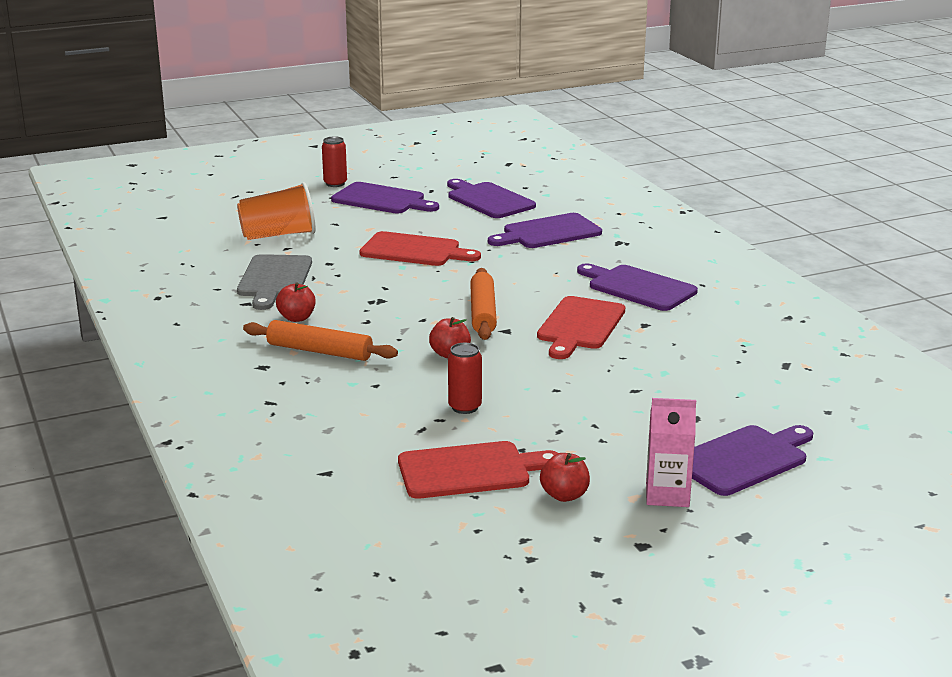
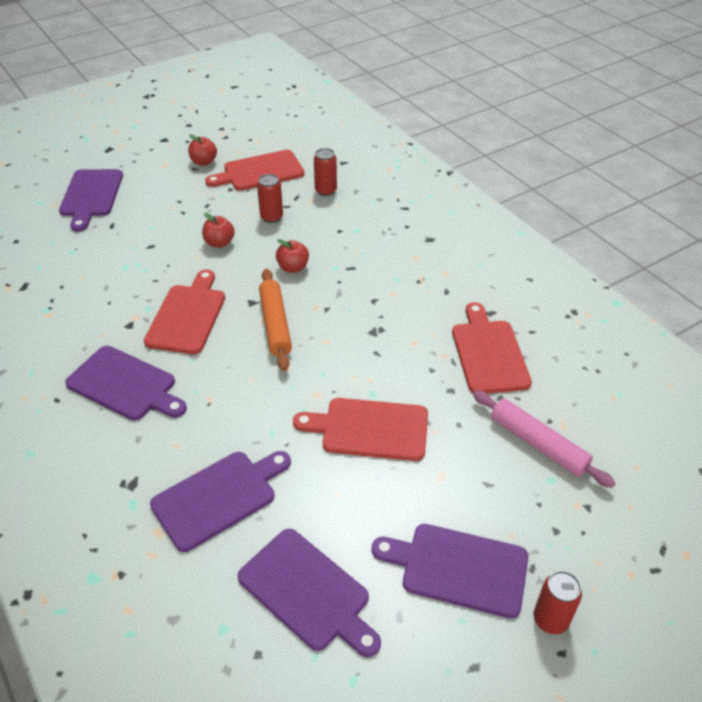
camera: 170 degrees right, 20 degrees up
orange cup [237,182,316,240] -> pink rolling pin [473,390,615,488]
grey cutting board [237,254,312,310] -> red cutting board [452,302,532,394]
orange rolling pin [243,320,398,361] -> none
red apple [276,282,315,322] -> red apple moved to [202,213,235,248]
pink carton [646,398,696,507] -> none
purple cutting board [692,425,813,496] -> purple cutting board turned 45 degrees counterclockwise [59,169,123,232]
none -> red can [314,148,337,196]

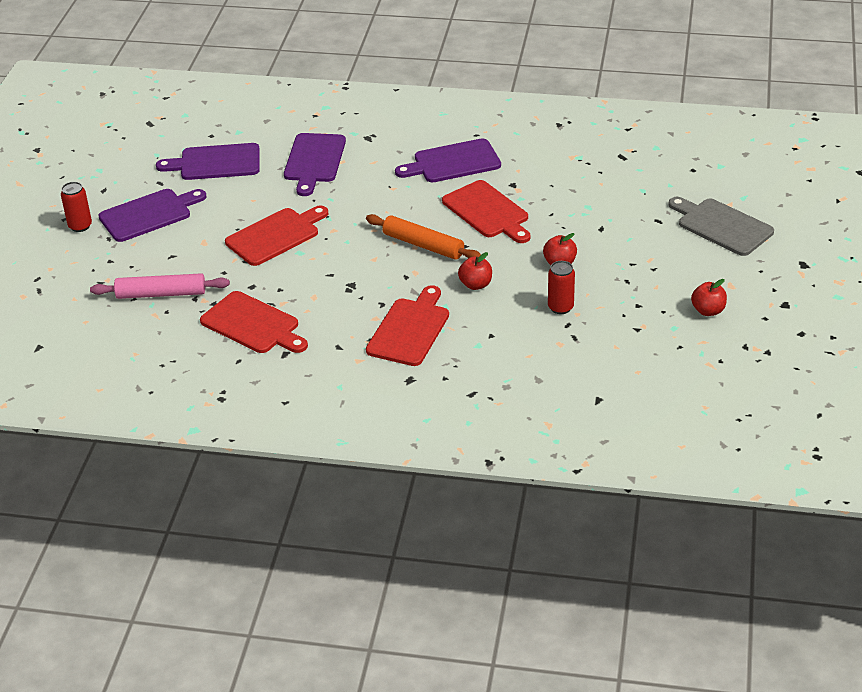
camera: 135 degrees right, 5 degrees down
purple cutting board [59,169,123,232] -> grey cutting board [668,197,774,256]
red cutting board [205,150,304,191] -> red cutting board moved to [366,285,449,366]
red can [314,148,337,196] -> none

